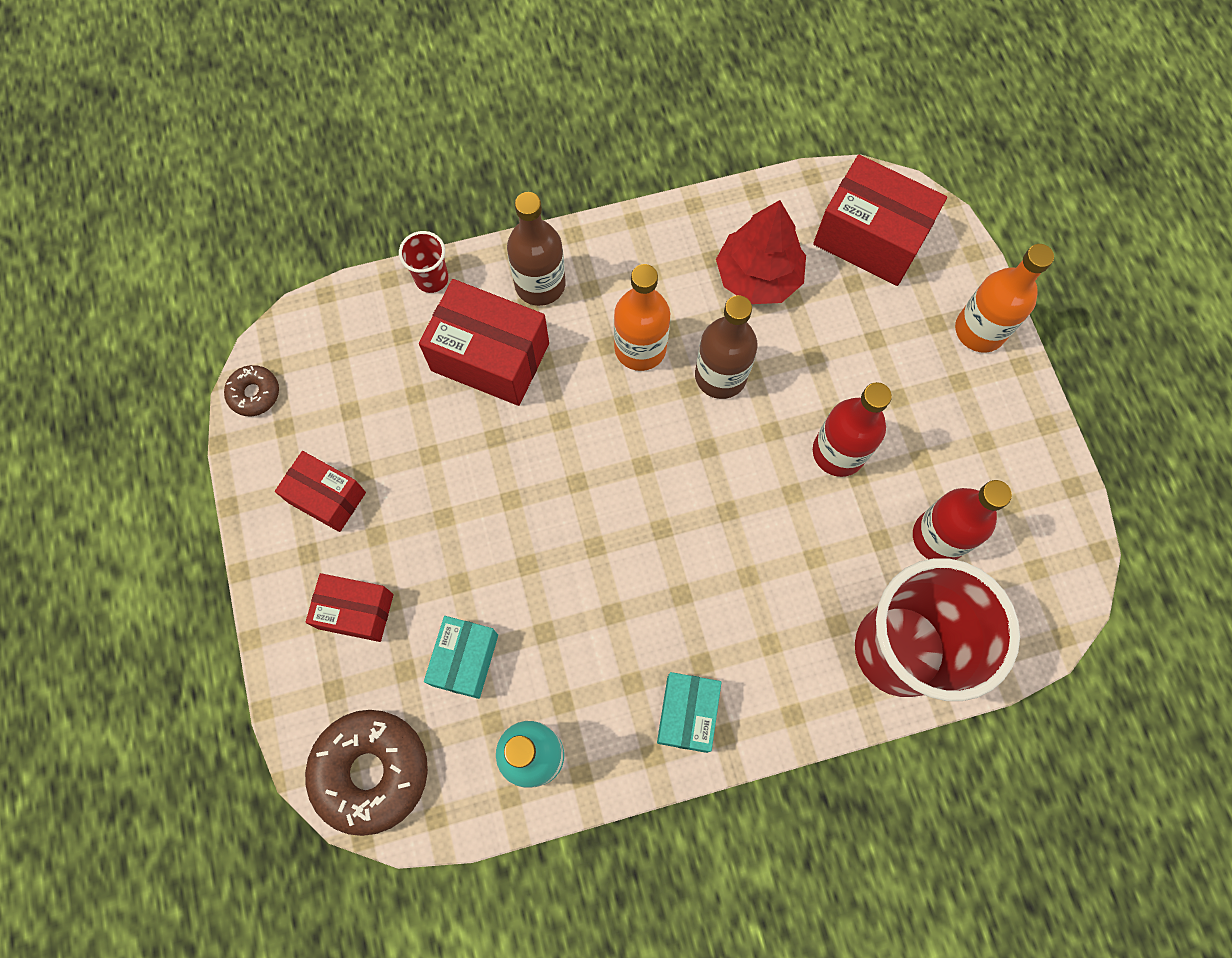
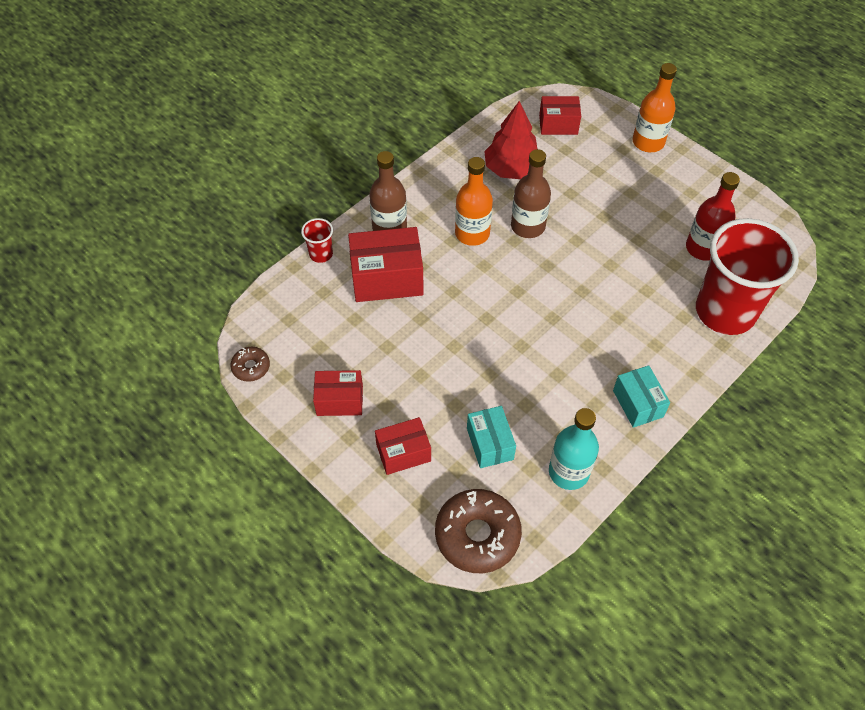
camera: 30 degrees left, 15 degrees down
red box [813,155,947,286] -> red box [539,96,581,135], size x0.62
red bottle [813,382,892,477] -> none

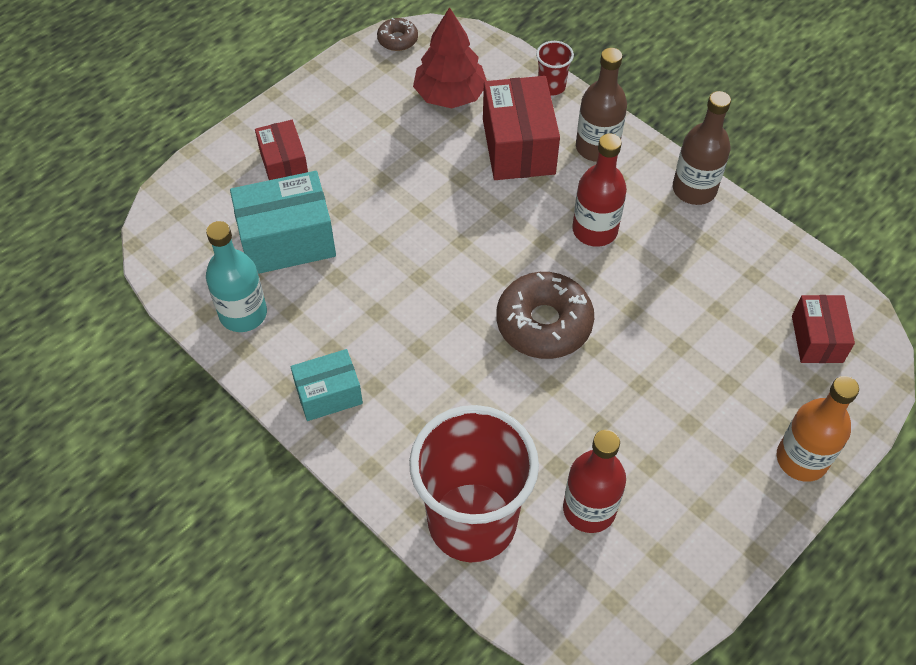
camera: 90 degrees right, 0 degrees up
red box [313,370,363,416] -> none
brown donut [435,489,522,573] -> brown donut moved to [496,272,594,359]
orange bottle [455,157,493,246] -> red bottle [572,133,627,247]
turquoise box [467,406,516,468] -> turquoise box [230,171,336,274], size x1.62
red tree [484,101,538,179] -> red tree moved to [413,7,487,108]
brown bottle [511,149,551,238] -> brown bottle moved to [673,91,731,205]

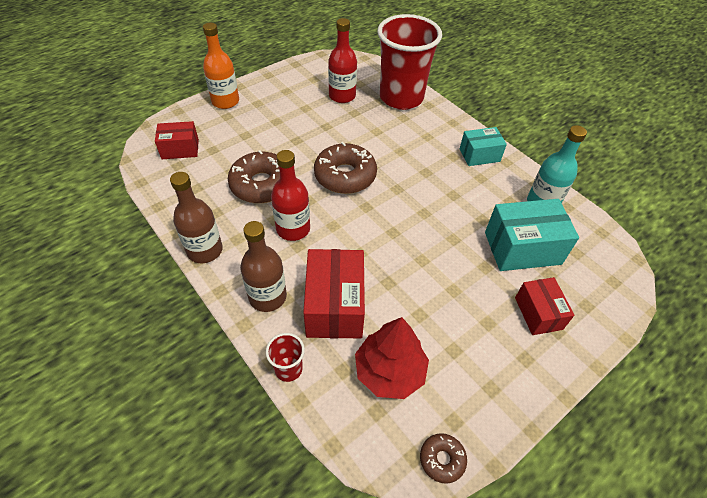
camera: 175 degrees left, 5 degrees down
red box [792,295,855,363] -> red box turned 75 degrees clockwise [155,121,199,159]
none -> brown donut [228,150,280,203]

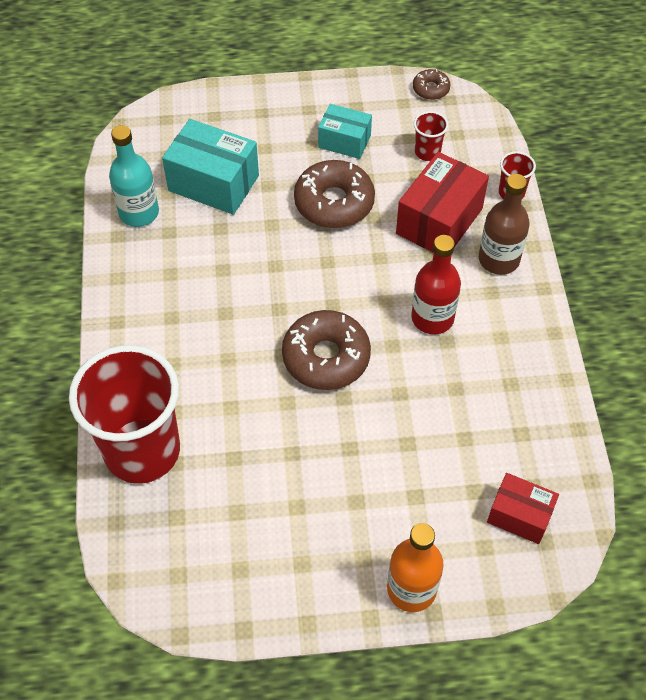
camera: 145 degrees left, 5 degrees up
brown bottle [170,172,223,263] -> none
brown donut [228,150,280,203] -> brown donut moved to [294,160,375,228]
red bottle [328,18,357,103] -> none
red tree [355,317,429,399] -> red cup [414,111,449,161]
turquoise box [460,127,507,166] -> turquoise box moved to [318,104,372,159]
red box [515,277,574,335] -> none

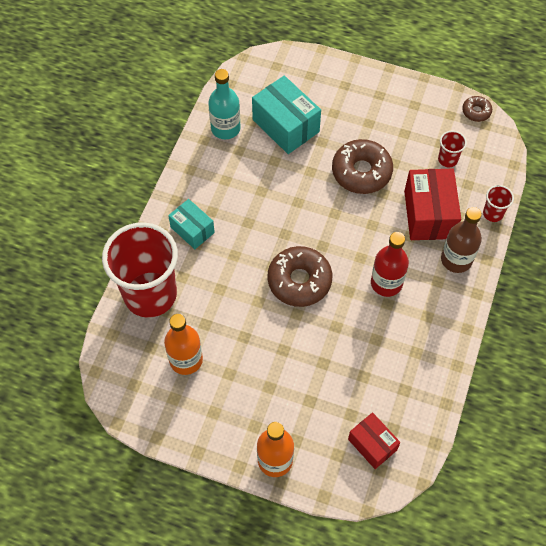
camera: 25 degrees right, 5 degrees up
turquoise box [318,104,372,159] -> turquoise box moved to [168,199,215,249]
red box [396,152,489,253] -> red box turned 60 degrees counterclockwise [404,169,461,240]
none -> orange bottle [164,314,203,375]

